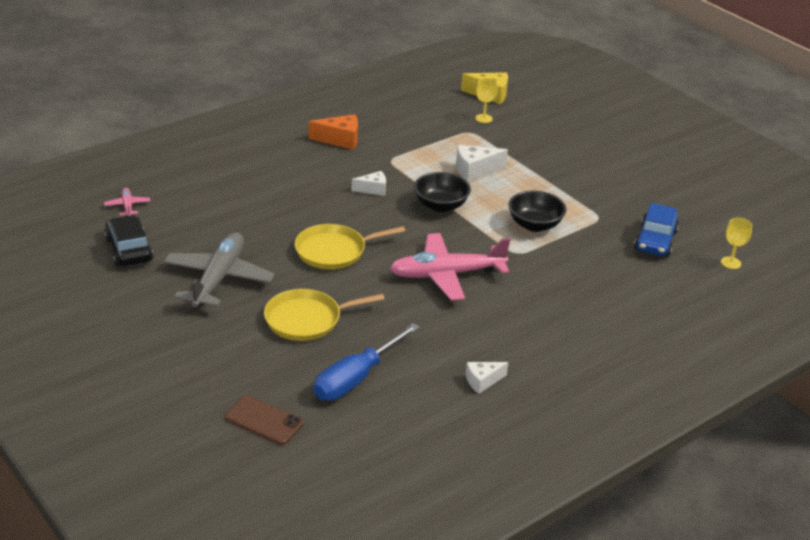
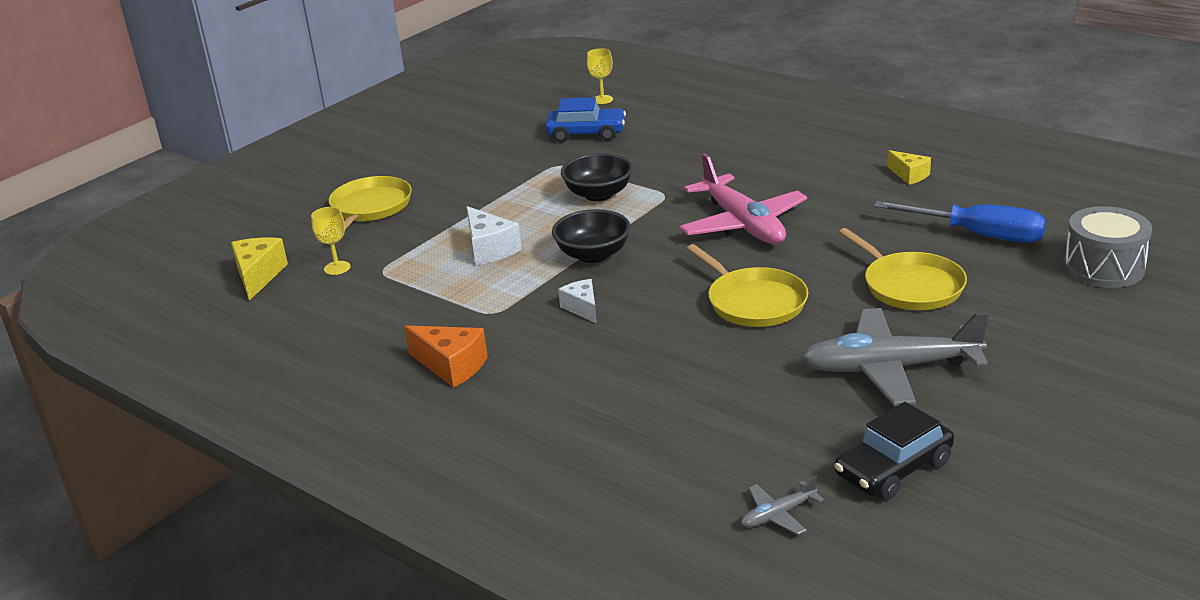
camera: 100 degrees left, 5 degrees down
pink plane [104,188,151,216] -> grey plane [741,475,824,535]
brown phone [225,395,303,445] -> grey drum [1064,206,1152,288]
orange cheese [309,114,358,150] -> orange cheese turned 135 degrees clockwise [404,326,488,388]
white cheese [466,362,508,394] -> yellow cheese [887,150,931,185]
none -> yellow pan [328,176,412,230]

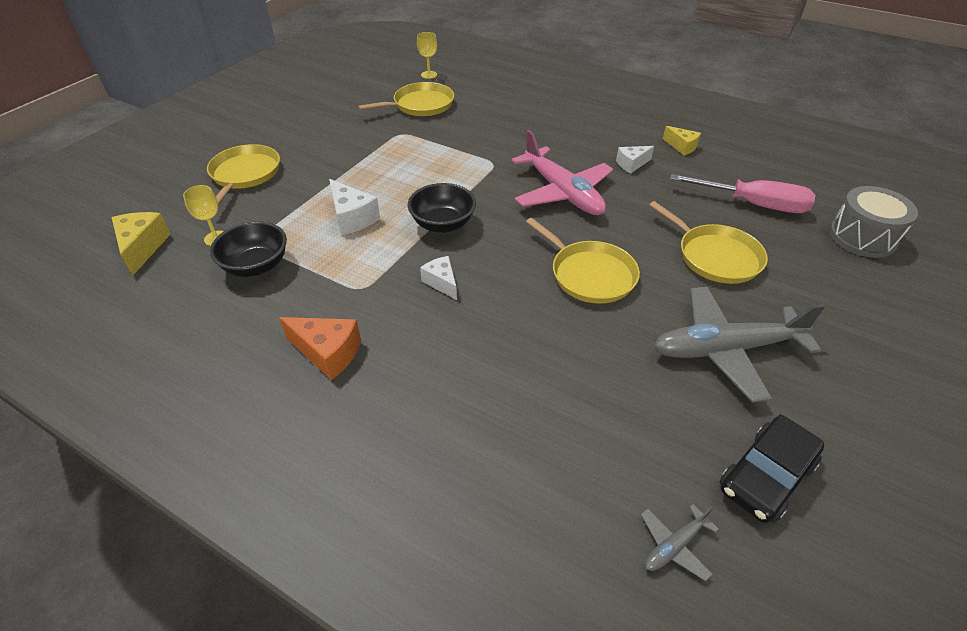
camera: 10 degrees left, 15 degrees up
blue car [545,97,626,142] -> yellow pan [358,82,454,116]
black bowl [561,153,633,201] -> black bowl moved to [210,221,287,277]
blue screwdriver [874,201,1046,243] -> pink screwdriver [670,174,815,213]
none -> white cheese [616,146,654,174]

